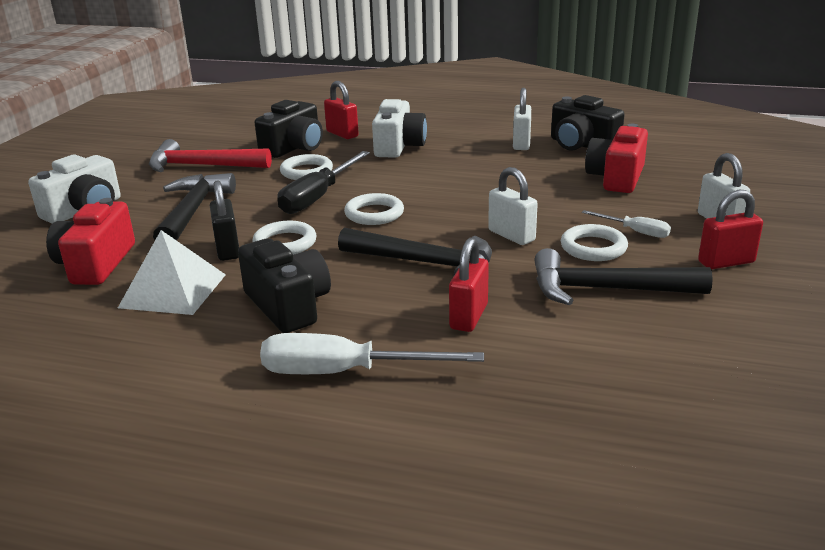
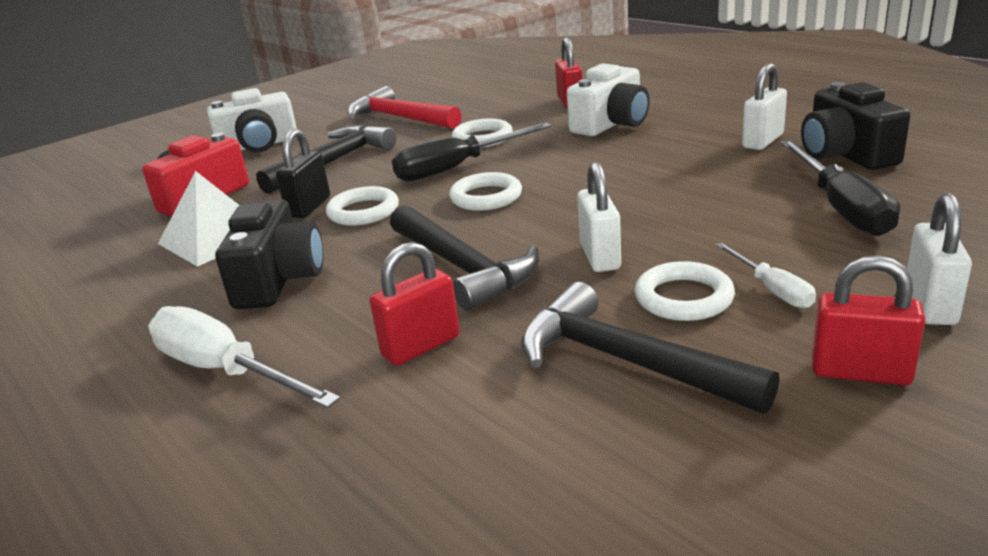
camera: 35 degrees right, 0 degrees up
black camera [255,100,323,158] -> none
red camera [585,124,648,193] -> black screwdriver [780,140,900,236]

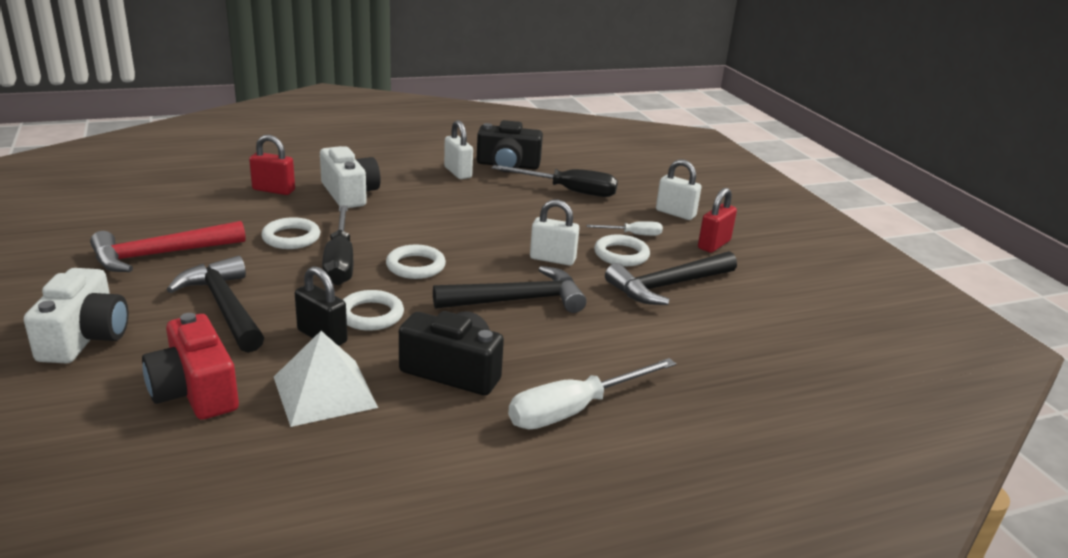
camera: 75 degrees left, 0 degrees up
red padlock [370,242,460,366] -> none

